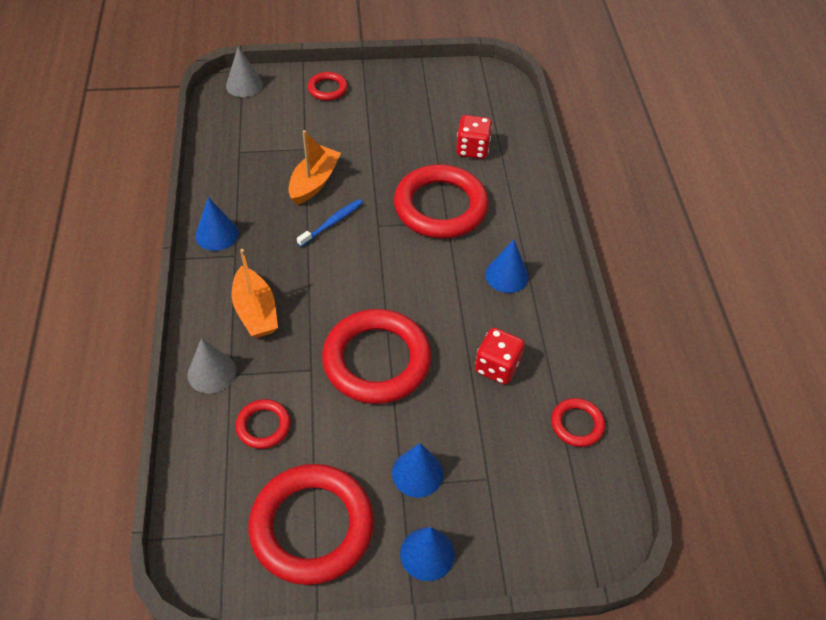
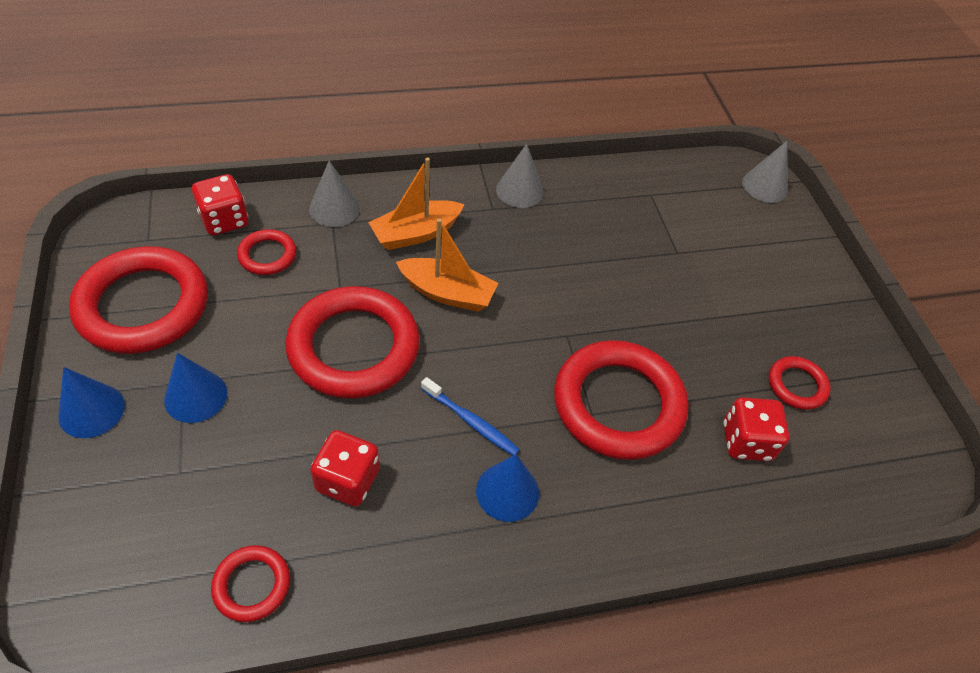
camera: 80 degrees right, 0 degrees up
blue cone [195,197,239,251] -> grey cone [496,144,544,208]
orange boat [288,130,341,205] -> orange boat moved to [396,218,498,312]
blue toothbrush [297,199,363,247] -> blue toothbrush moved to [421,377,520,455]
red ring [308,72,348,101] -> red ring moved to [769,356,831,410]
none -> red dice [192,174,248,236]

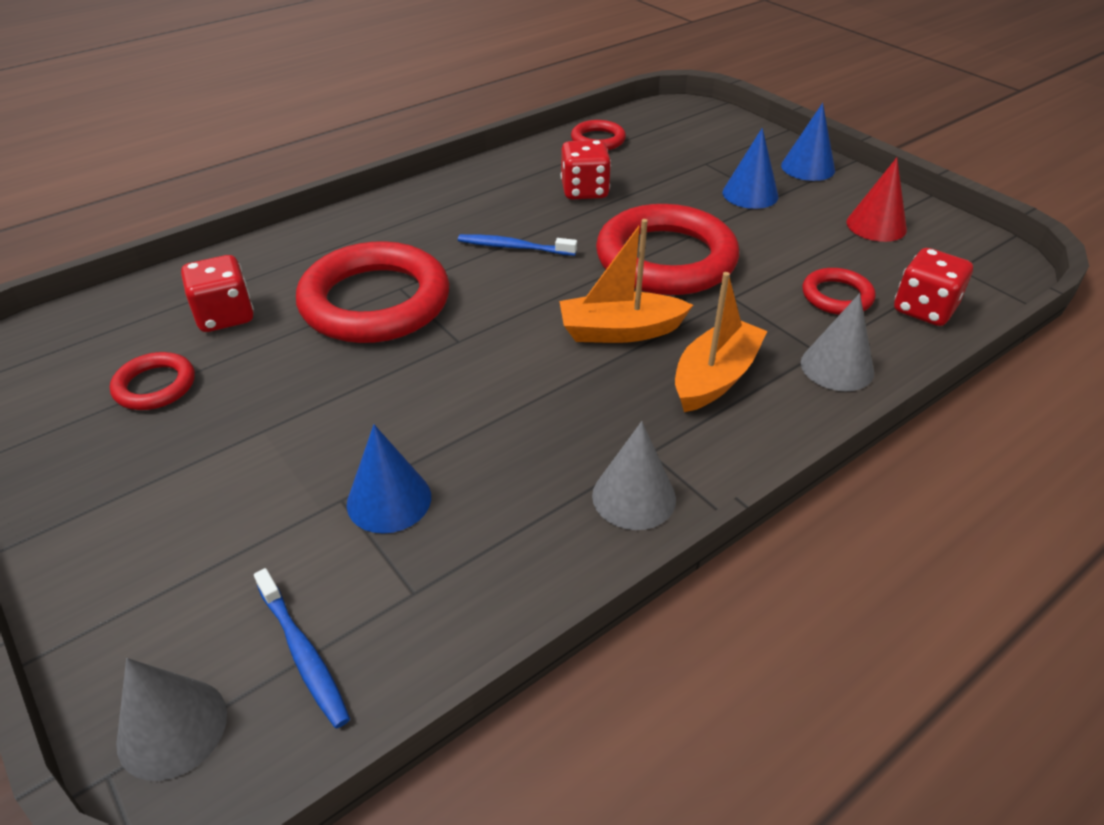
camera: 160 degrees right, 10 degrees down
red ring [69,246,208,354] -> red cone [846,158,907,242]
blue cone [476,454,539,522] -> blue cone moved to [347,425,431,533]
none -> blue toothbrush [254,568,350,728]

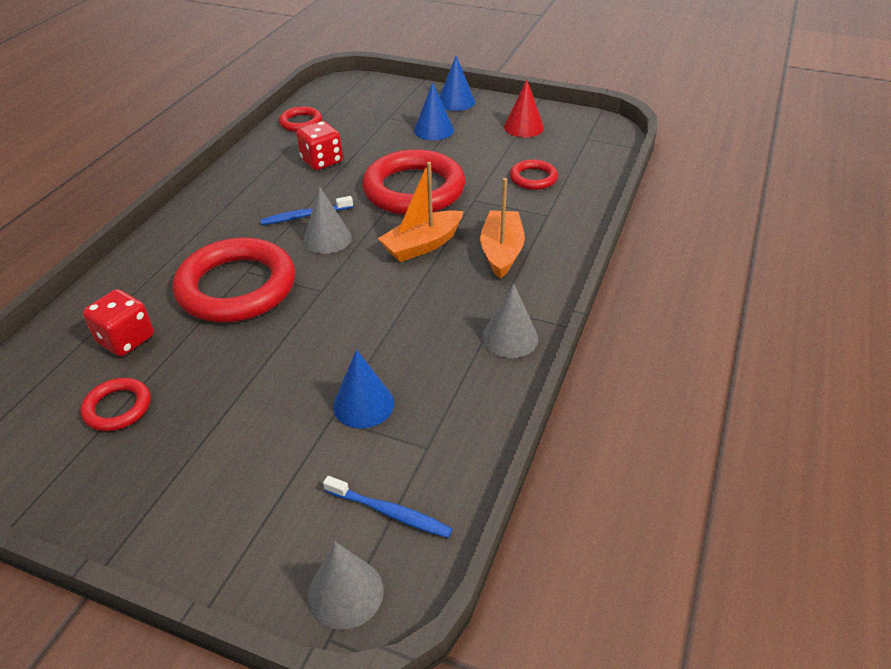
camera: 30 degrees left, 0 degrees up
grey cone [801,293,874,391] -> grey cone moved to [303,187,352,254]
red dice [894,248,973,326] -> none

